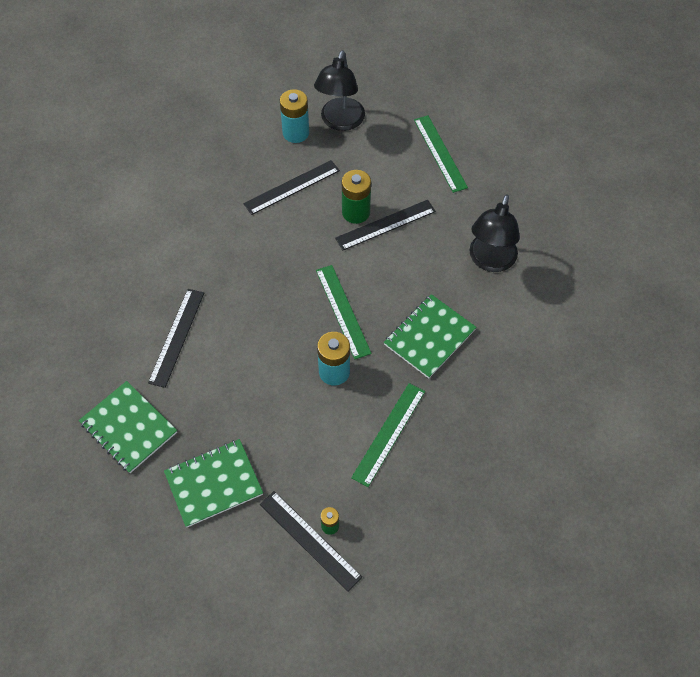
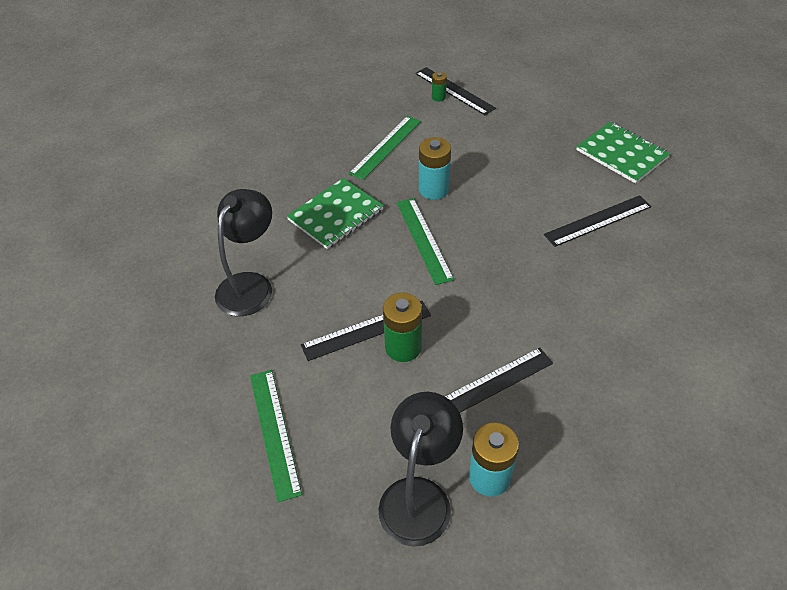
camera: 175 degrees left, 10 degrees down
black ruler [148,289,204,388] -> black ruler turned 45 degrees clockwise [544,195,652,247]
green notebook [164,439,263,527] -> none

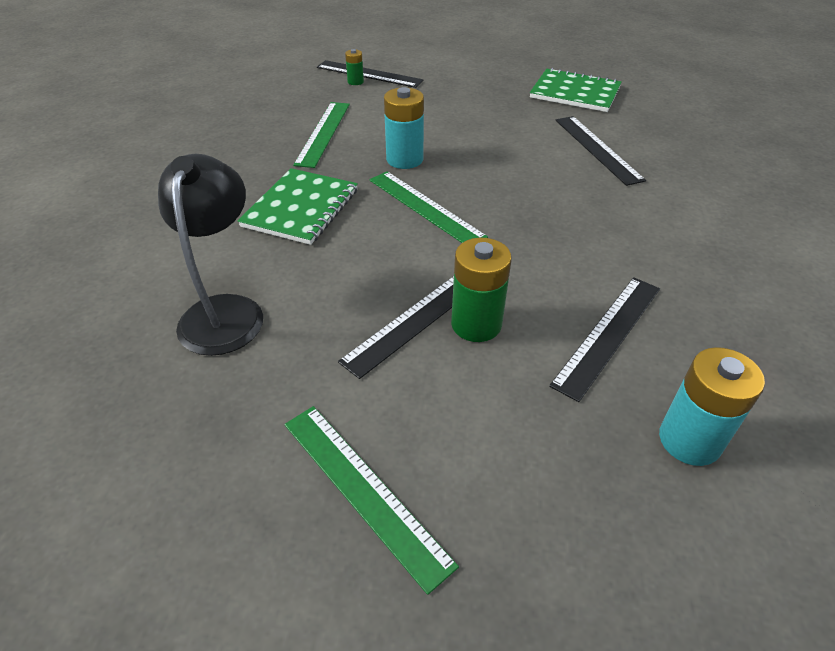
camera: 25 degrees left, 5 degrees down
black lamp [378,392,463,547] -> none
black ruler [544,195,652,247] -> black ruler turned 60 degrees counterclockwise [556,116,646,186]

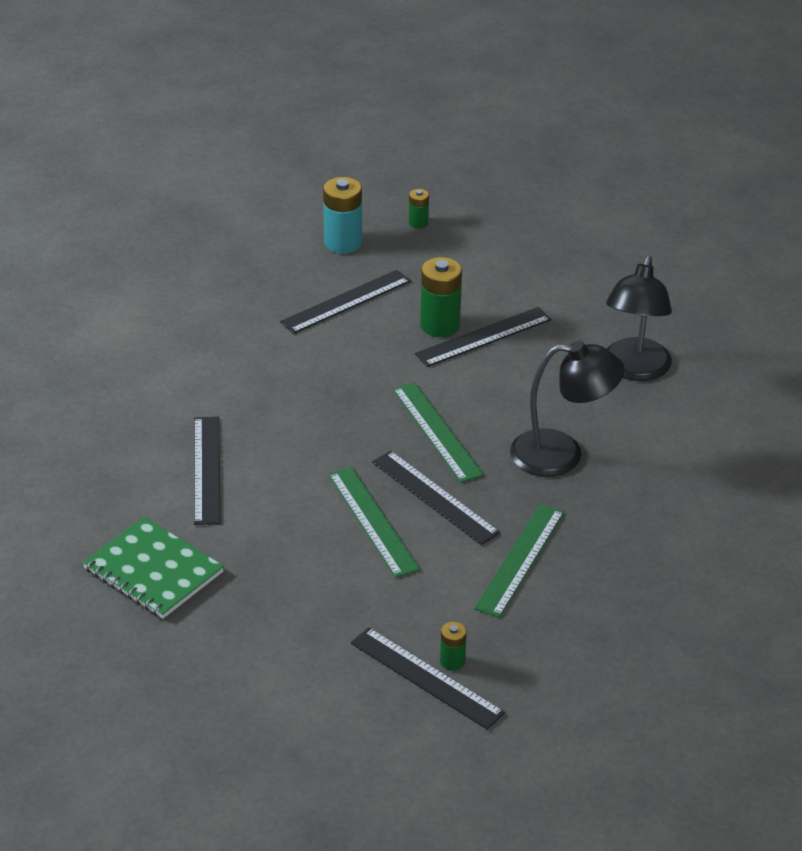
camera: 165 degrees left, 5 degrees down
green notebook [238,168,358,245] -> black lamp [510,341,625,477]
green ruler [284,406,459,595] -> green ruler moved to [329,467,420,578]
turquoise battery [384,87,424,169] -> black ruler [372,451,500,545]
none -> green battery [409,189,429,229]

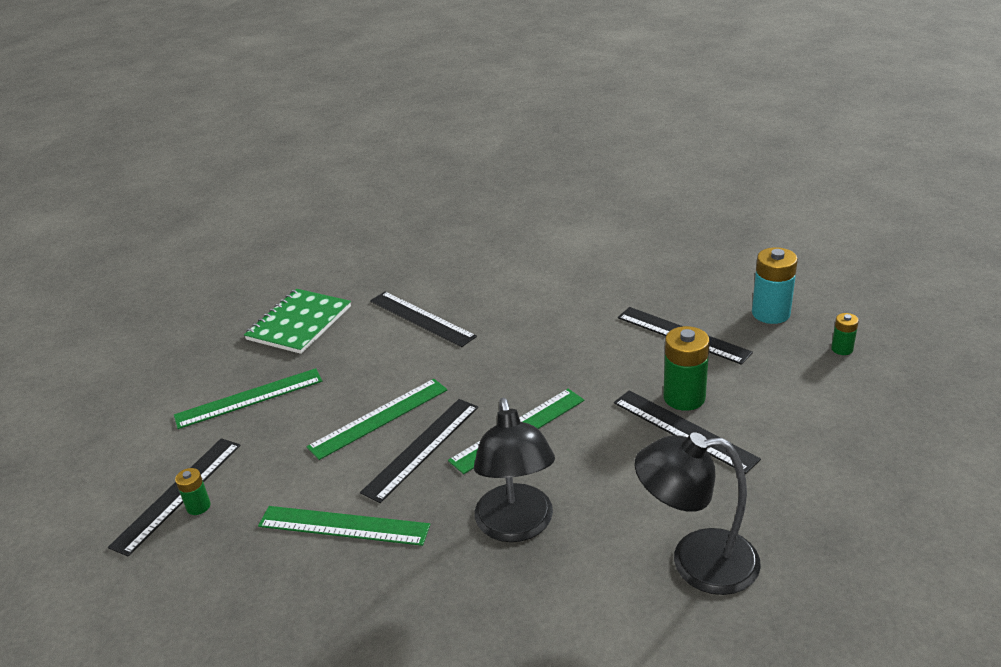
camera: 80 degrees right, 5 degrees down
black ruler [194,417,221,525] -> black ruler turned 60 degrees clockwise [370,292,477,347]
none -> green ruler [174,368,322,429]

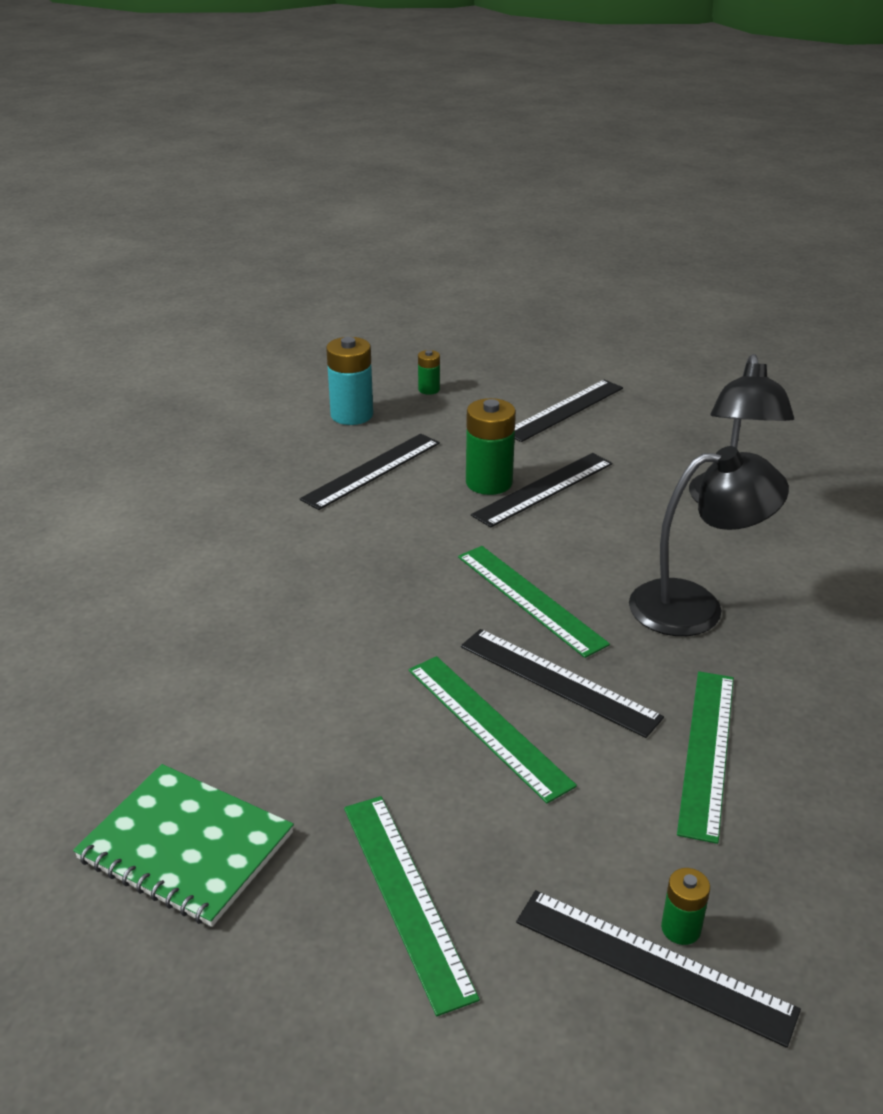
camera: 90 degrees left, 0 degrees up
black ruler [370,292,477,347] -> black ruler moved to [515,380,623,442]

